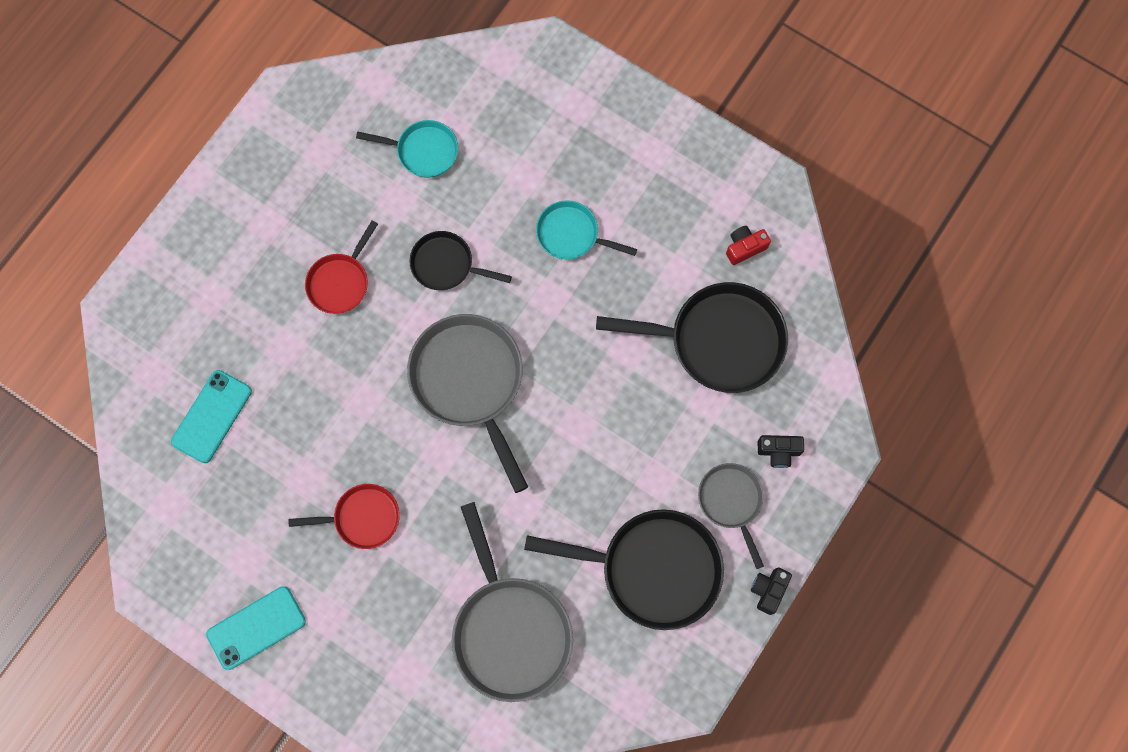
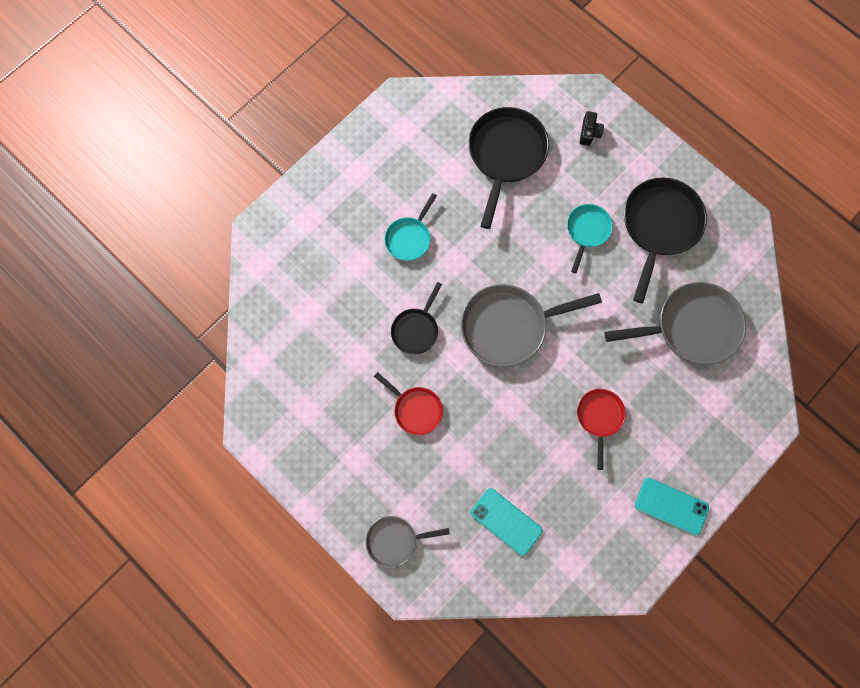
camera: 80 degrees left, 0 degrees up
turquoise phone [206,586,306,670] -> turquoise phone turned 45 degrees counterclockwise [635,478,709,535]
turquoise pan [356,120,458,178] -> turquoise pan moved to [567,204,613,273]
grey pan [698,463,764,569] -> grey pan moved to [366,516,450,568]
red camera [726,226,771,265] -> none
black camera [751,567,792,615] -> none

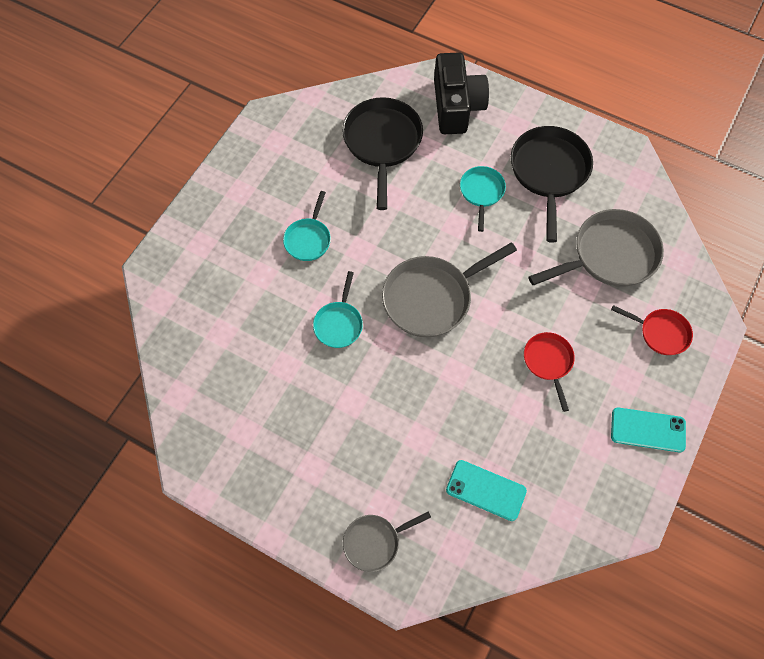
camera: 15 degrees left, 10 degrees down
red pan [374,372,443,435] -> red pan moved to [611,305,693,355]
black pan [391,282,442,354] -> turquoise pan [313,271,363,348]
black camera [580,111,604,146] -> black camera [434,52,489,134], size x2.45

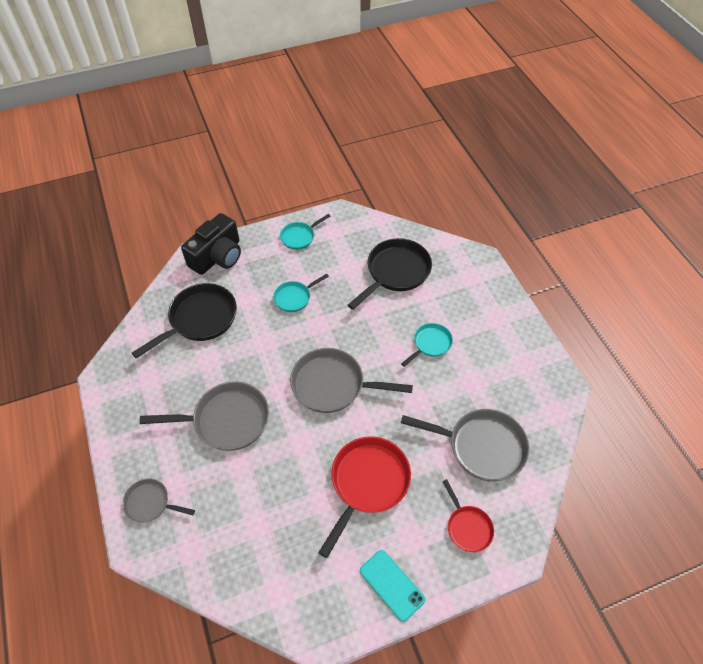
camera: 40 degrees right, 10 degrees down
turquoise pan [313,271,363,348] -> turquoise pan moved to [280,214,330,250]
black camera [434,52,489,134] -> black camera moved to [181,213,241,275]
turquoise phone [446,460,527,521] -> none
black pan [511,126,593,243] -> black pan moved to [132,283,237,358]
red pan [524,332,575,412] -> red pan [318,436,411,558], size x1.80
none -> grey pan [139,382,269,451]

